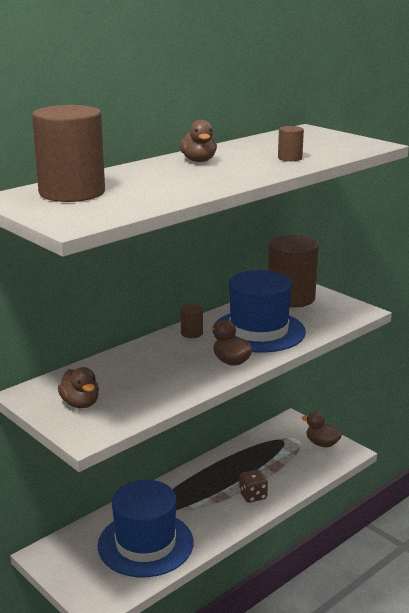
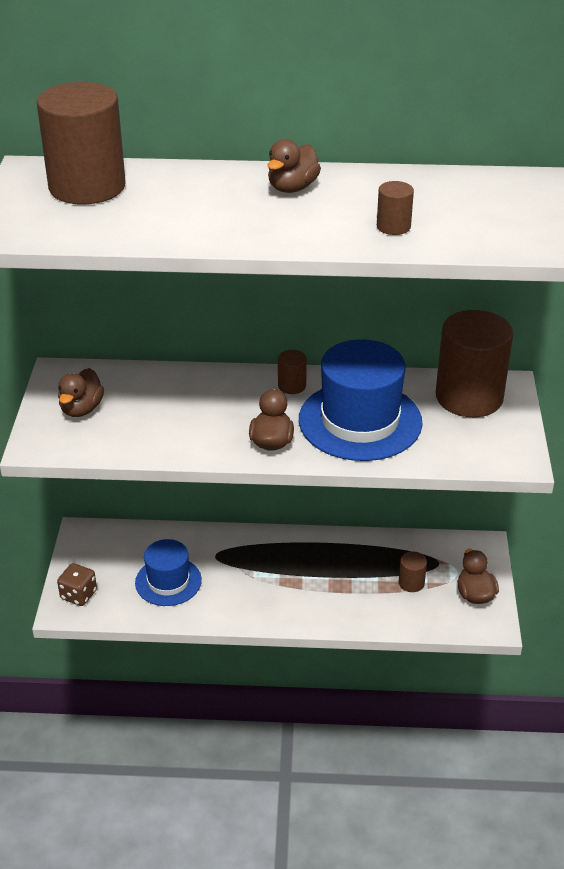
camera: 45 degrees right, 15 degrees up
blue hat [97,480,193,577] -> blue hat [135,539,202,606], size x0.60
brown dice [239,470,268,503] -> brown dice moved to [57,563,97,606]
none -> brown cylinder [399,551,427,592]

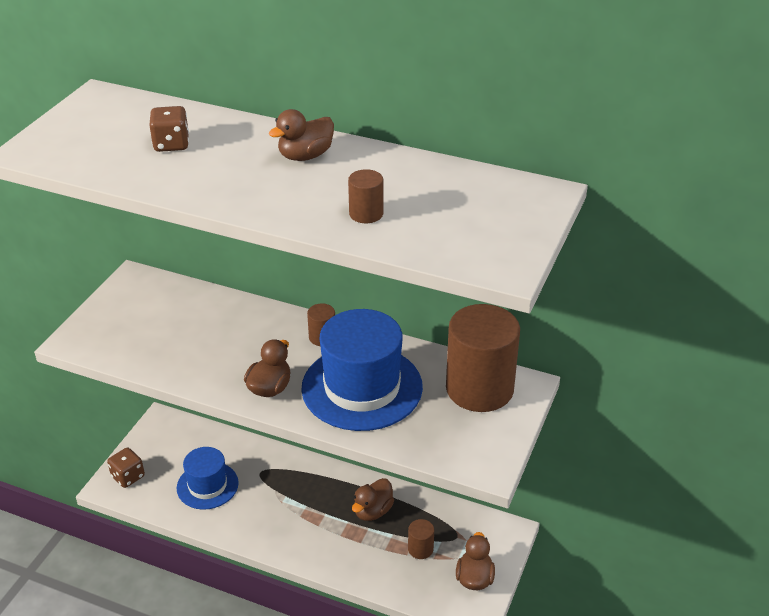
camera: 20 degrees right, 0 degrees up
brown cylinder [37,82,126,205] -> none
brown duck [58,368,104,417] -> brown duck moved to [352,478,394,521]
none -> brown dice [149,106,189,152]

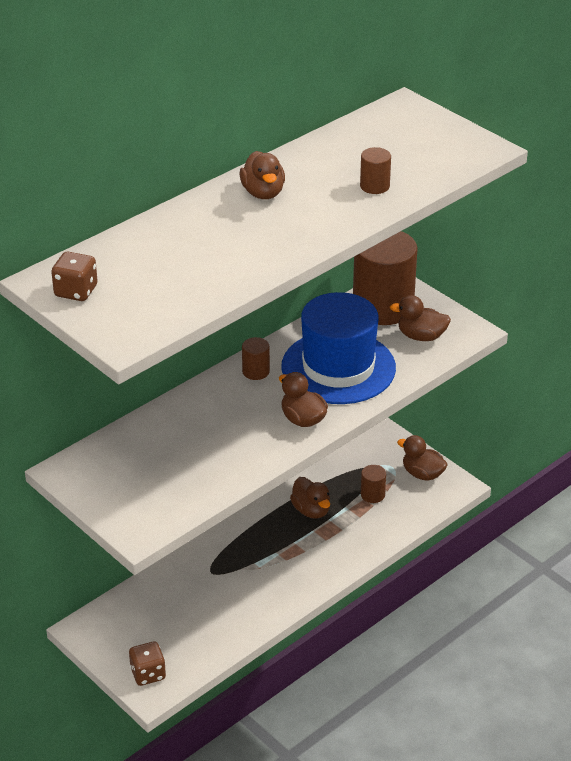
camera: 65 degrees left, 0 degrees up
brown dice [149,106,189,152] -> brown dice moved to [51,252,98,301]
blue hat [177,447,239,510] -> none
none -> brown duck [390,295,451,341]

